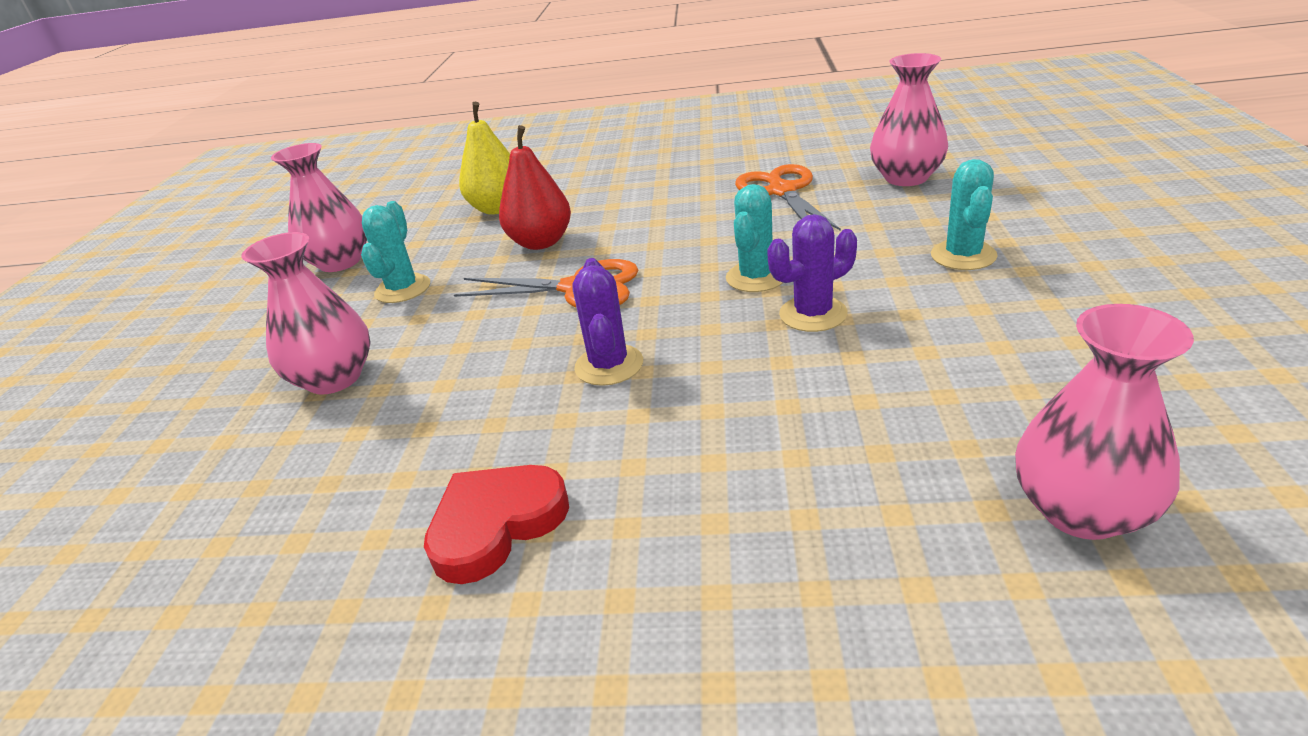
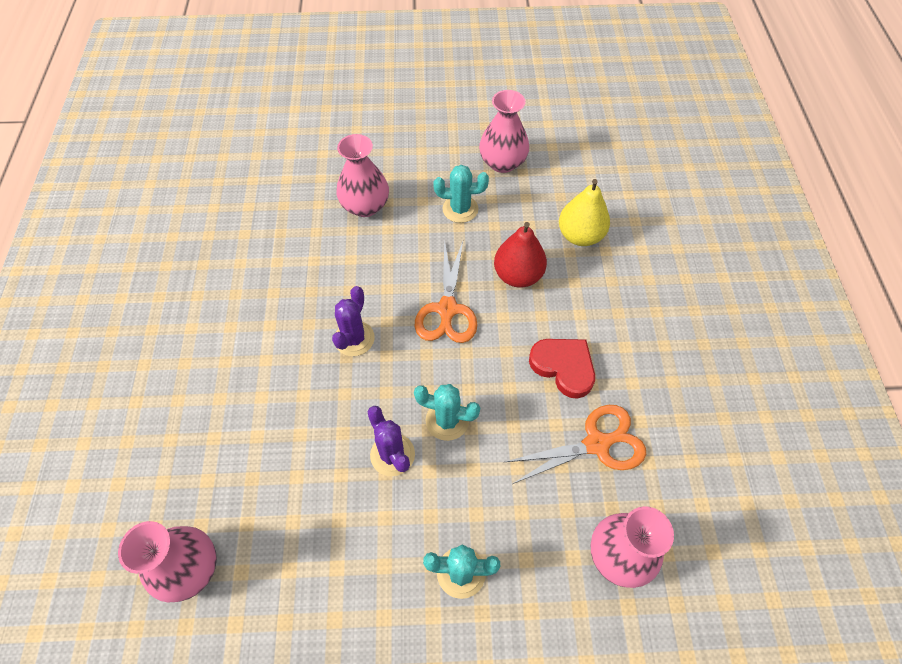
camera: 80 degrees right, 25 degrees up
red heart [424,465,569,584] -> red heart moved to [529,339,595,399]
purple cactus [572,258,643,386] -> purple cactus turned 60 degrees counterclockwise [332,286,375,356]

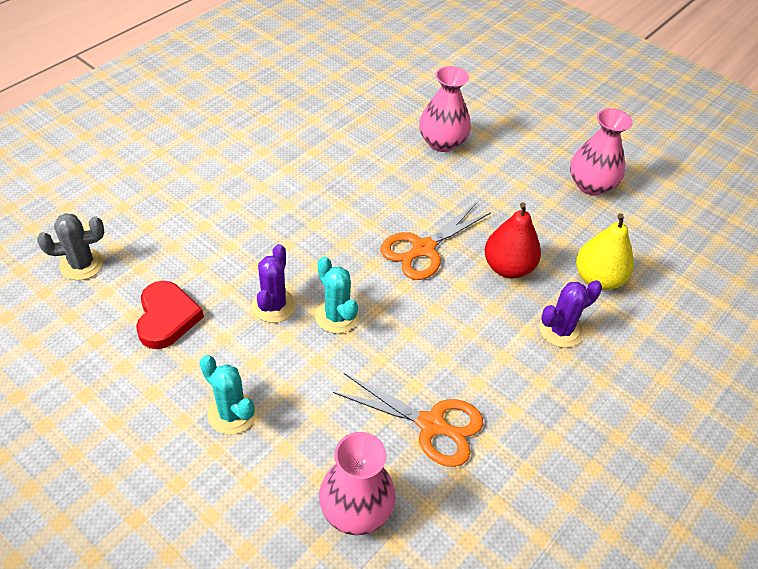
camera: 40 degrees right, 10 degrees down
pink vase [118,521,217,602] -> grey cactus [37,213,104,280]
purple cactus [332,286,375,356] -> purple cactus moved to [539,280,602,348]
turquoise cactus [433,165,489,223] -> none
red heart [529,339,595,399] -> red heart moved to [136,281,204,349]

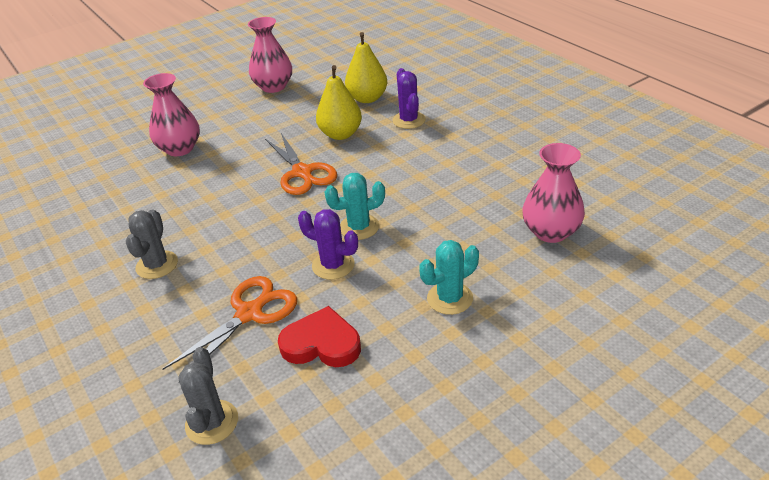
camera: 70 degrees left, 10 degrees down
orange scissors [333,373,483,467] -> orange scissors moved to [163,276,297,370]
red pear [484,202,541,278] -> yellow pear [316,65,362,140]
none -> grey cactus [126,210,178,279]

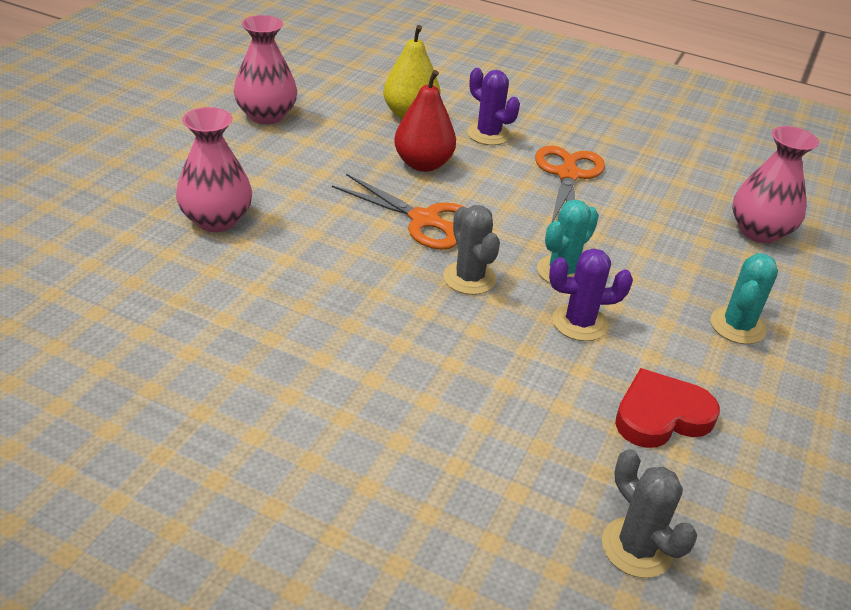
camera: 35 degrees left, 0 degrees up
grey cactus [126,210,178,279] -> grey cactus moved to [443,205,500,295]
orange scissors [163,276,297,370] -> orange scissors moved to [535,146,605,223]
yellow pear [316,65,362,140] -> red pear [394,70,456,172]

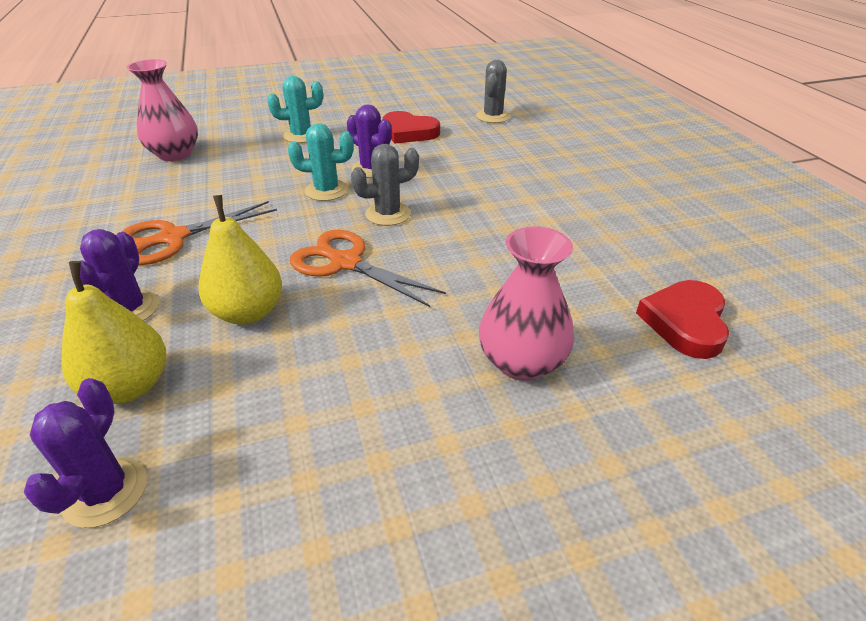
camera: 130 degrees left, 0 degrees up
pink vase [234,15,297,124] -> none
orange scissors [332,174,464,250] -> orange scissors turned 45 degrees counterclockwise [290,230,446,307]
red pear [394,70,456,172] -> yellow pear [198,195,282,325]
grey cactus [443,205,500,295] -> grey cactus turned 45 degrees clockwise [351,144,419,226]
none -> purple cactus [24,378,147,528]
none -> red heart [636,280,729,359]

